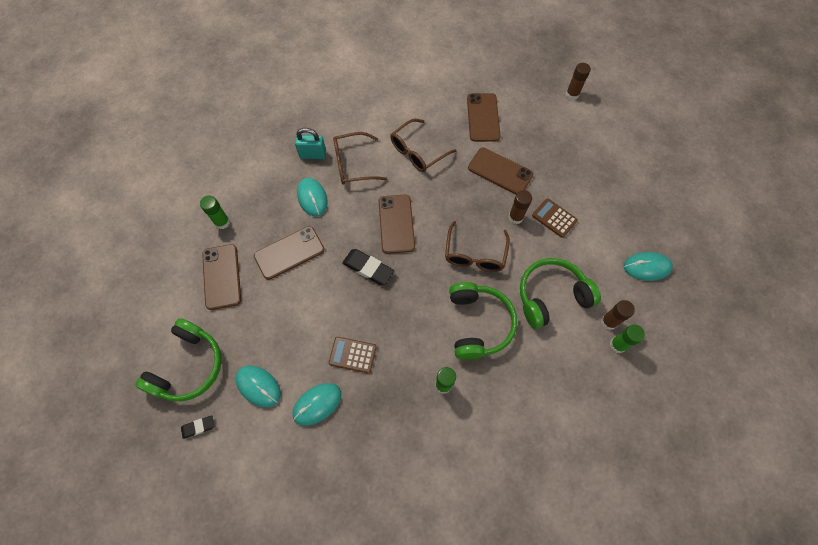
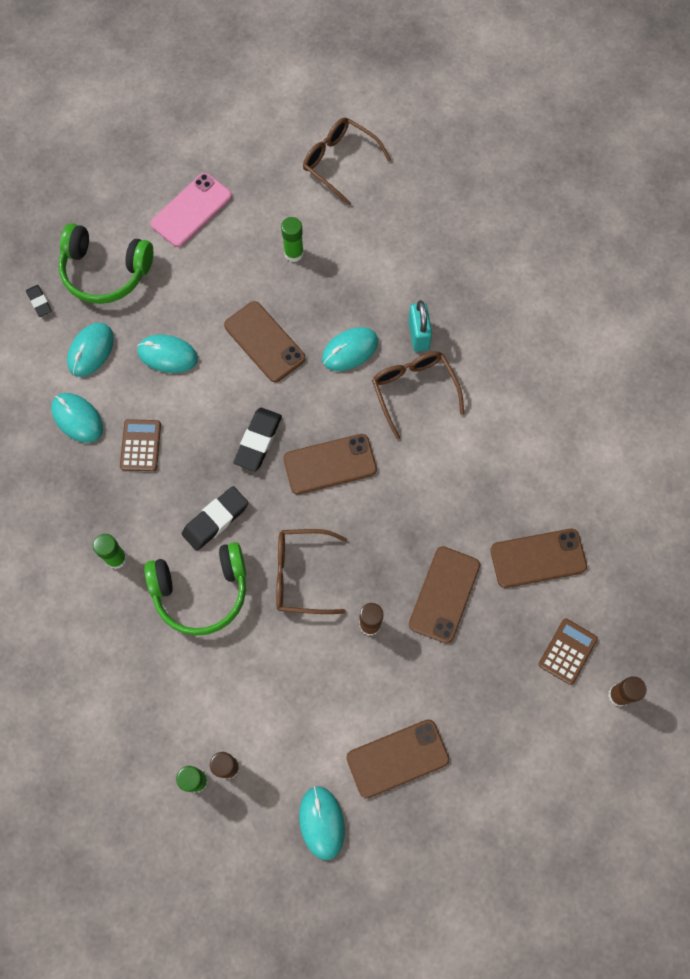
camera: 80 degrees right, 5 degrees up
brown phone [202,244,241,310] -> brown phone moved to [346,719,449,798]
brown glasses [390,119,456,172] -> brown glasses moved to [303,117,391,206]
green headphones [520,258,601,329] -> none
brown calculator [532,198,578,238] -> brown calculator moved to [539,618,598,685]
none -> turquoise mouse [137,335,198,373]
none -> pink phone [151,173,232,247]
none -> black eraser [182,486,248,551]

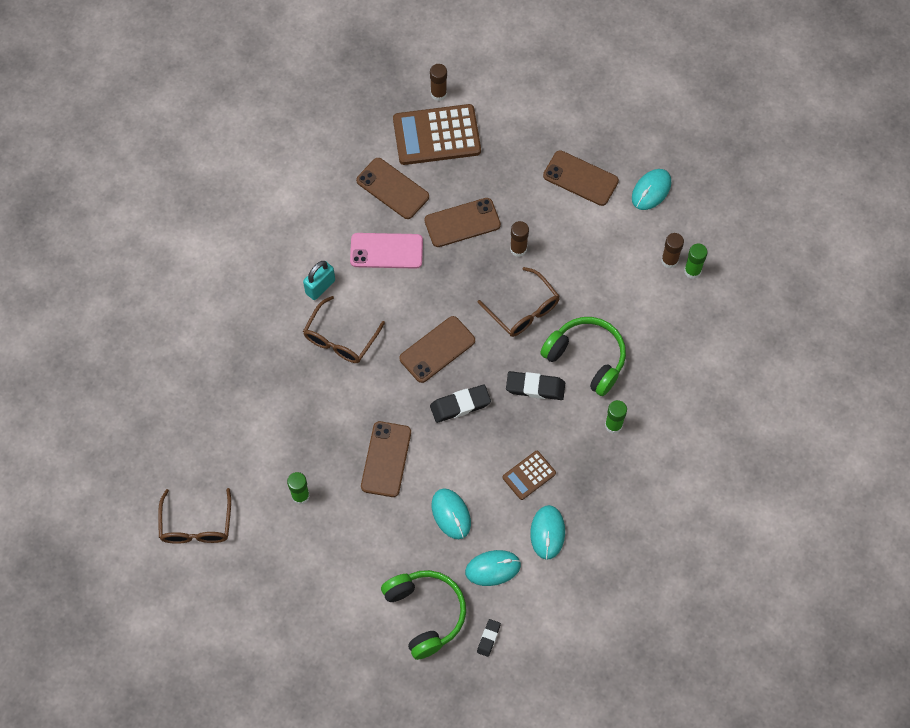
camera: 130 degrees left, 5 degrees down
pink phone [151,173,232,247] -> pink phone moved to [350,233,423,269]
brown phone [283,434,377,494] -> brown phone turned 75 degrees counterclockwise [399,316,475,383]
turquoise mouse [322,327,378,371] -> none
turquoise padlock [408,300,432,352] -> turquoise padlock moved to [303,261,335,300]
brown calculator [539,618,598,685] -> brown calculator [393,104,481,165], size x1.94

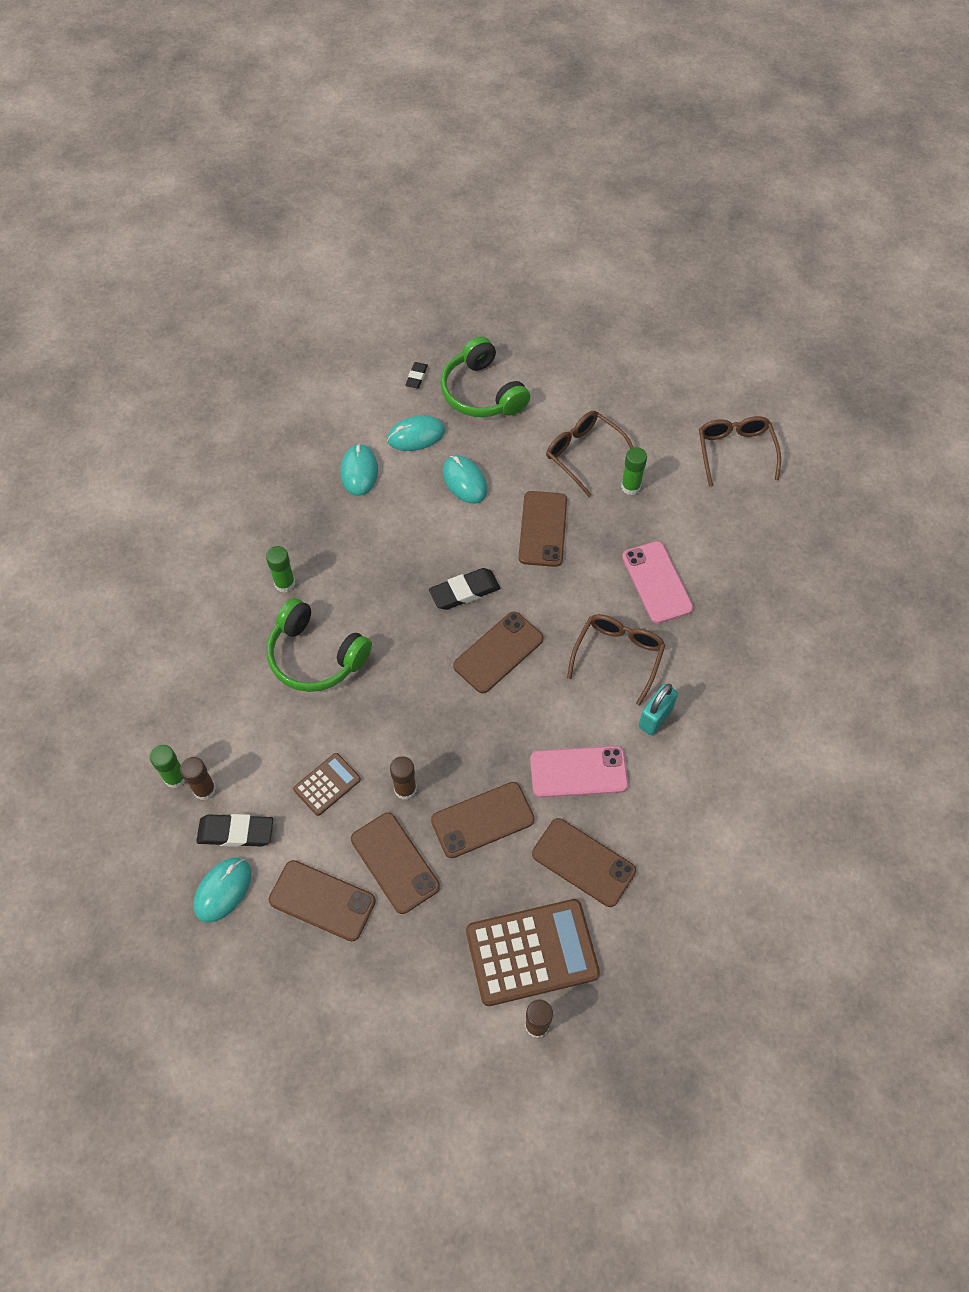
camera: 175 degrees right, 5 degrees down
brown glasses [478,267,560,337] -> brown glasses moved to [546,411,634,497]
brown calculator [503,451,556,500] -> brown calculator moved to [293,753,361,816]
black eraser [506,371,565,400] -> black eraser moved to [196,814,273,847]
none -> brown phone [351,813,440,914]
none -> pink phone [622,541,693,624]

